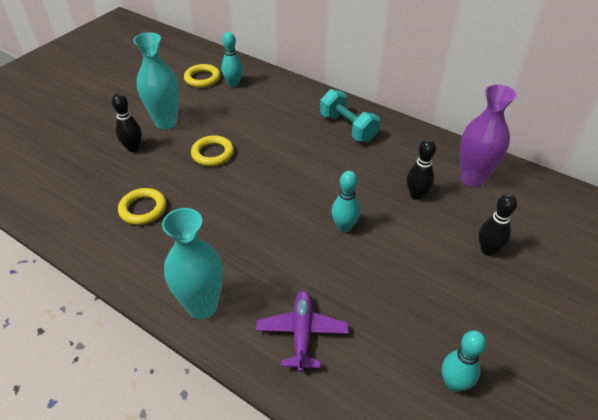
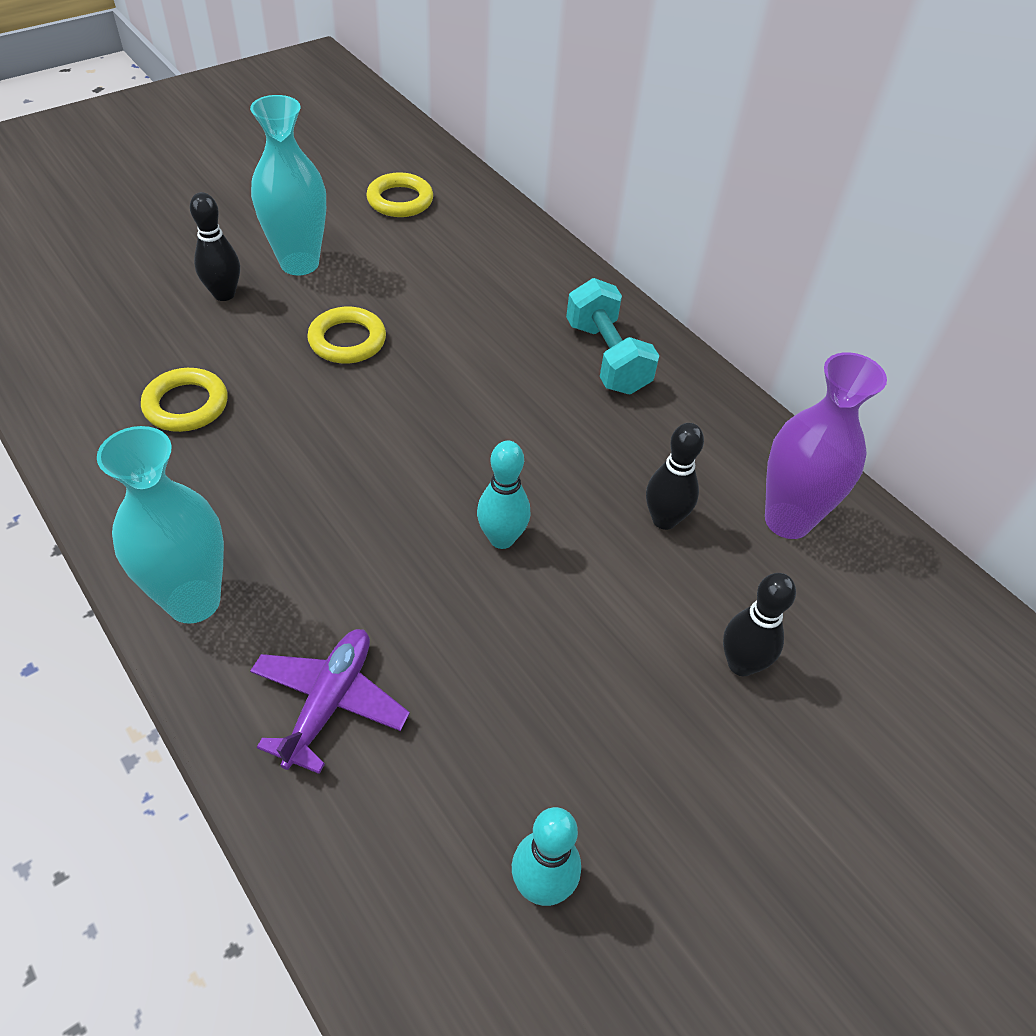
camera: 15 degrees right, 5 degrees up
turquoise bowling pin [221,32,243,87] -> none

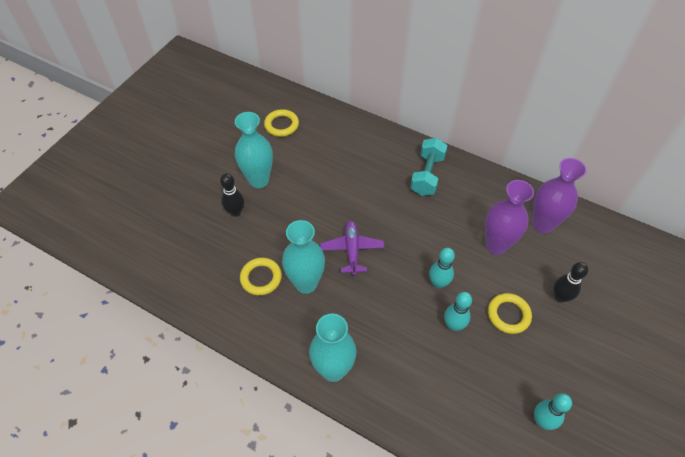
camera: 20 degrees left, 5 degrees up
purple plane [250,629,410,774] -> purple plane moved to [320,221,385,275]
yellow ring [307,307,386,364] -> yellow ring moved to [488,293,532,334]
turquoise dumbbell [566,278,659,394] -> turquoise dumbbell turned 60 degrees clockwise [410,138,448,196]
black bowling pin [646,423,704,530] -> purple vase [485,180,534,255]
none -> turquoise vase [282,220,325,294]
none -> turquoise bowling pin [444,292,472,331]

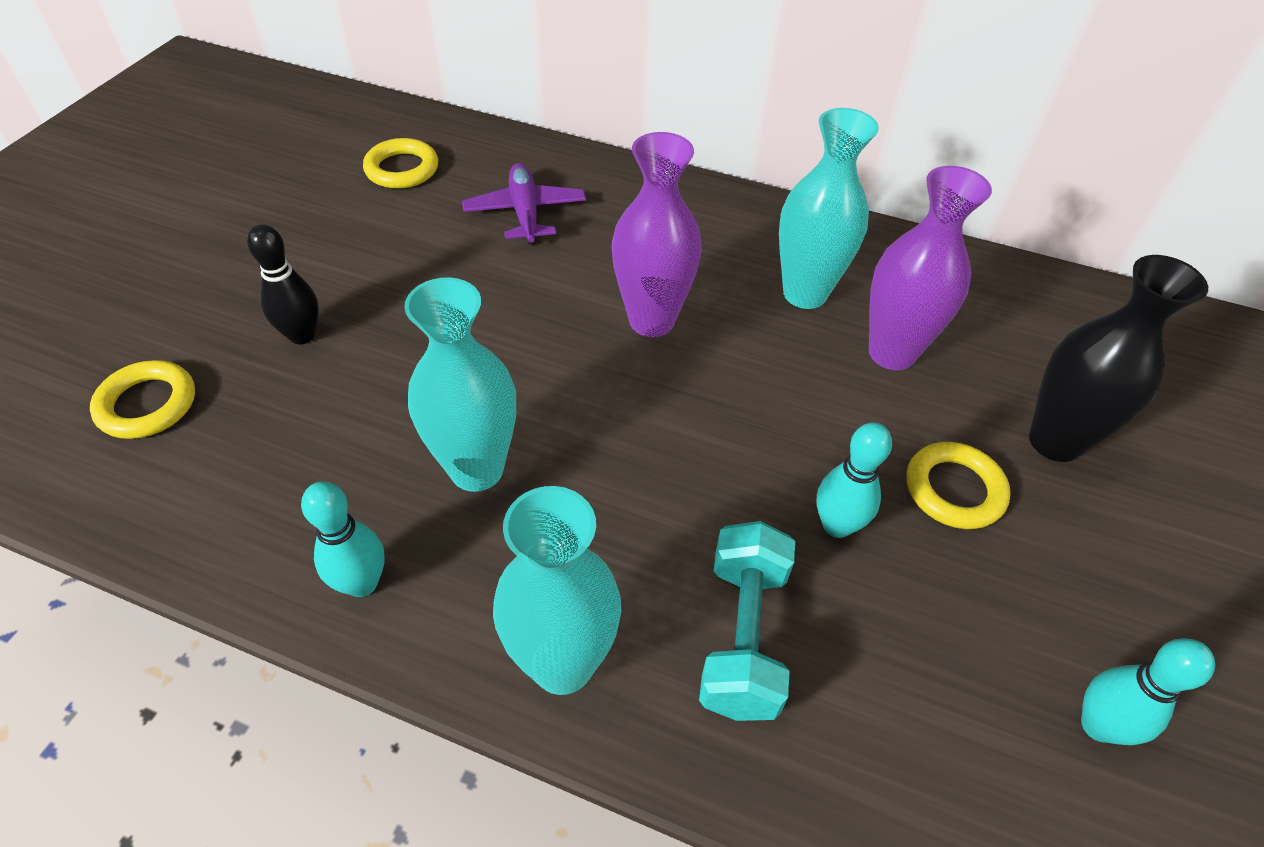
camera: 10 degrees left, 5 degrees down
turquoise vase [235,112,273,188] -> turquoise vase moved to [779,108,879,309]
yellow ring [240,258,282,295] -> yellow ring moved to [90,360,195,439]
purple plane [320,221,385,275] -> purple plane moved to [462,163,586,244]
turquoise dumbbell [410,138,448,196] -> turquoise dumbbell moved to [699,521,795,721]
turquoise bowling pin [429,248,455,289] -> turquoise bowling pin moved to [301,482,384,597]
purple vase [532,158,587,233] -> purple vase moved to [612,132,702,337]
black bowling pin [554,262,588,303] -> black vase [1029,255,1208,462]

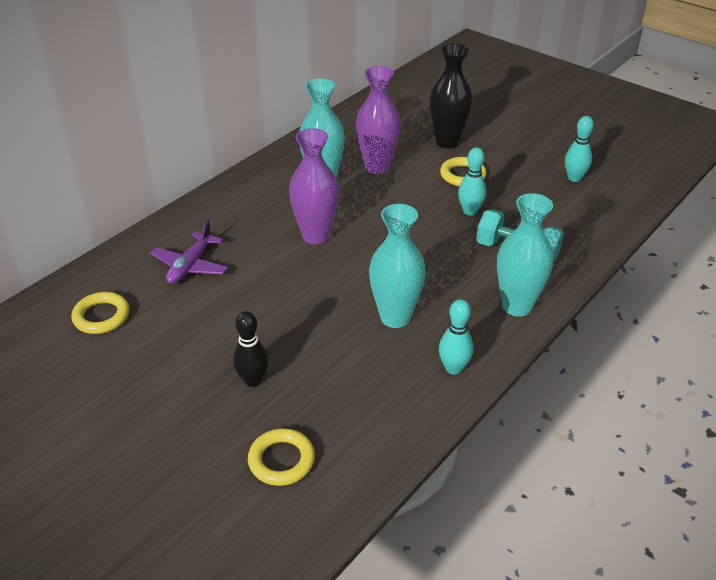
camera: 70 degrees left, 10 degrees down
purple plane [462,163,586,244] -> purple plane turned 75 degrees counterclockwise [150,220,228,285]

